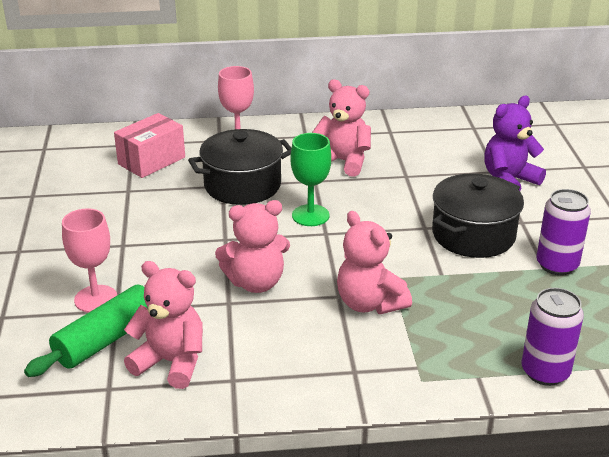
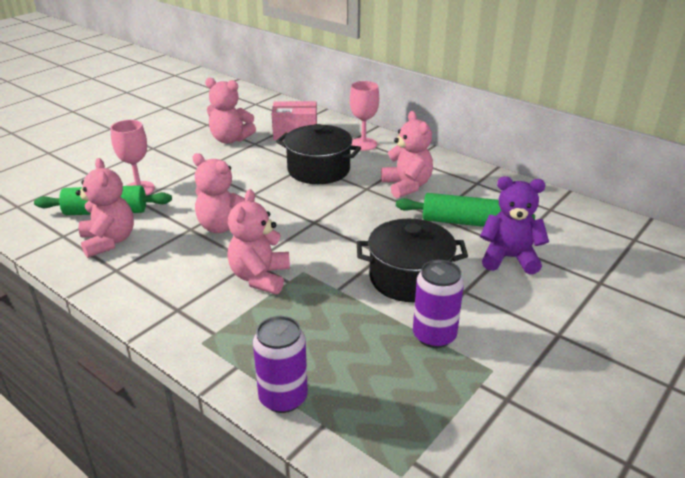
camera: 45 degrees right, 0 degrees up
green goblet [290,133,331,226] -> none
none -> pink teddy bear [205,78,256,144]
none -> green rolling pin [396,193,535,227]

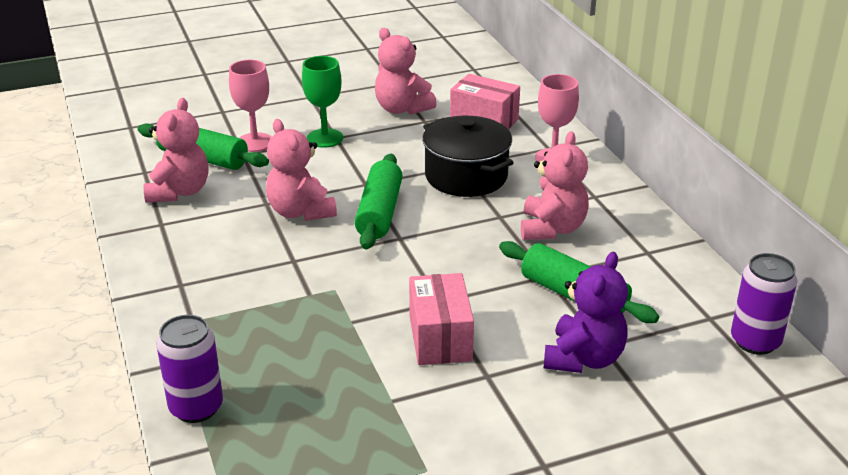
camera: 30 degrees right, 0 degrees up
pink teddy bear [227,189,290,294] -> none
black pot [357,219,468,302] -> pink box [409,273,474,365]
purple can [413,260,464,348] -> purple can moved to [731,253,798,355]
purple teddy bear [480,176,549,274] -> purple teddy bear turned 75 degrees clockwise [544,252,628,373]
none -> green goblet [302,56,343,148]
none -> green rolling pin [355,154,402,249]

